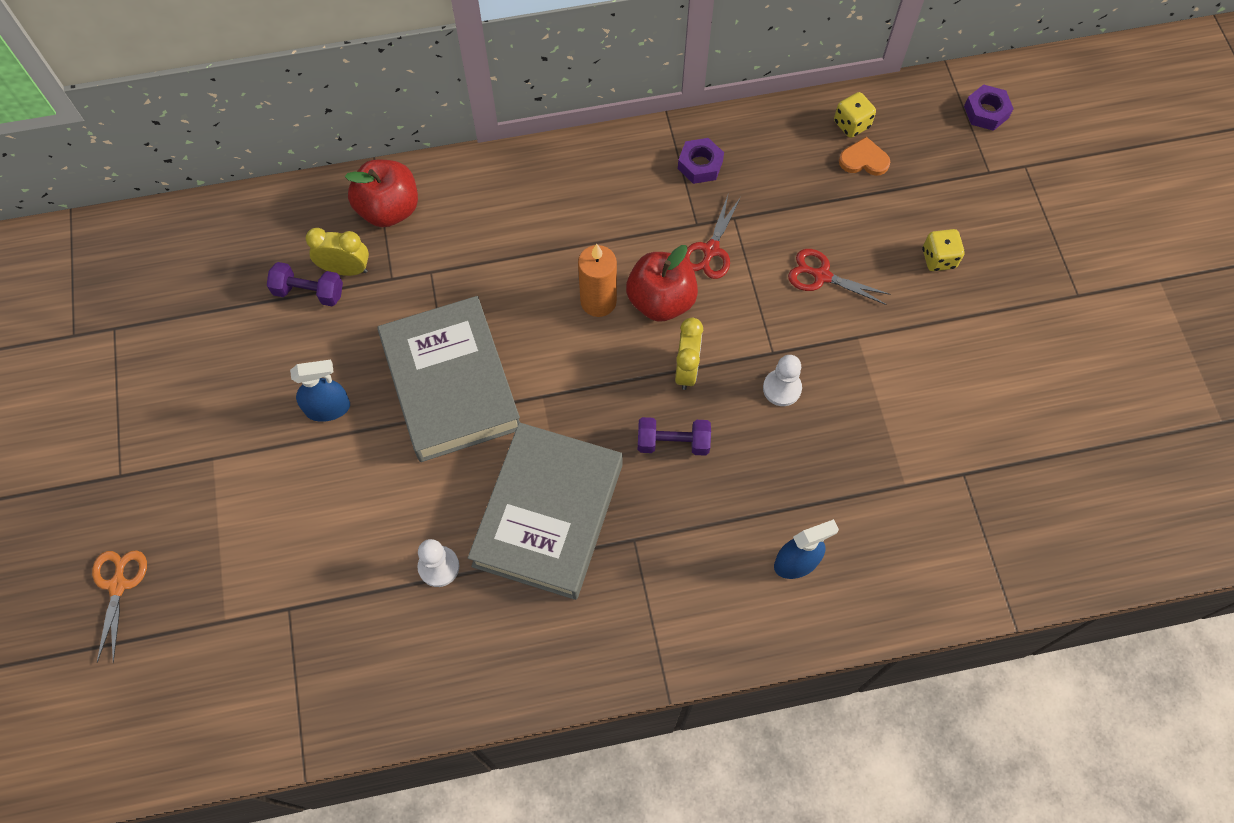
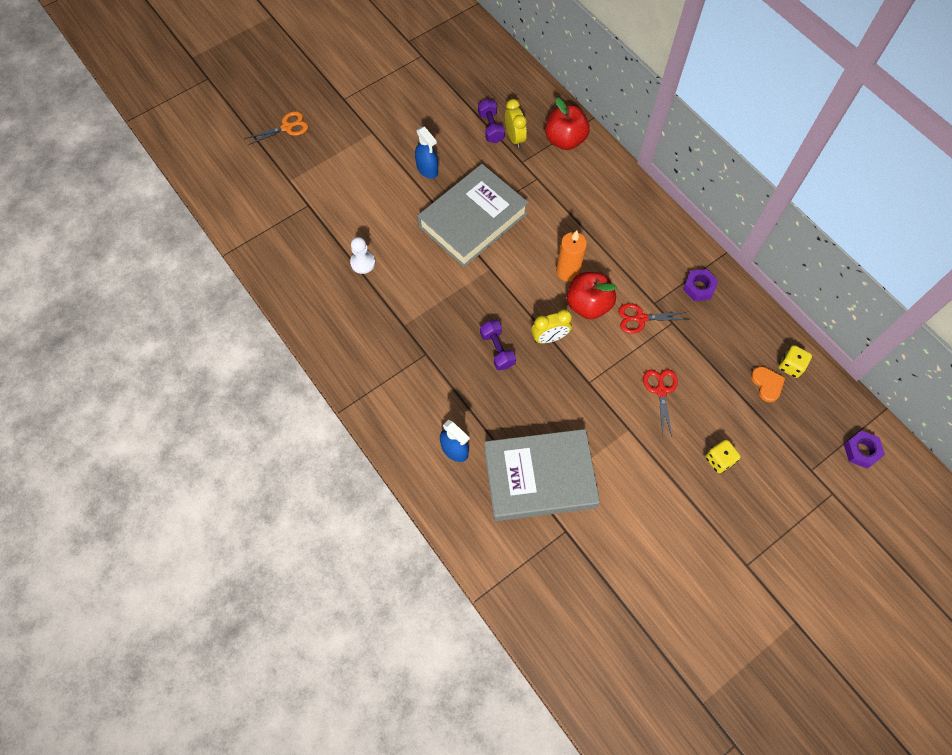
camera: 65 degrees right, 0 degrees up
grey book [468,422,623,600] -> grey book moved to [484,429,600,521]
white pawn [763,355,802,406] -> none

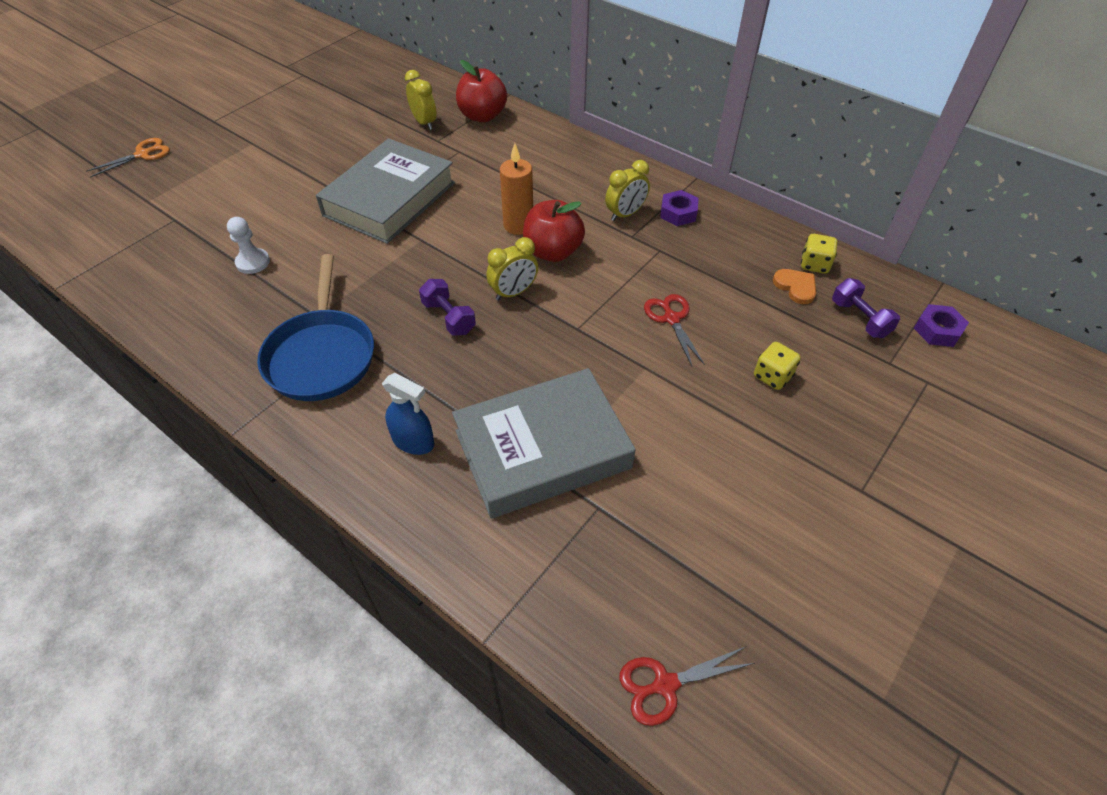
camera: 15 degrees left, 15 degrees down
blue spray bottle [415,126,438,179] -> none
purple dumbbell [478,99,505,143] -> purple dumbbell moved to [832,278,900,338]
red scissors [618,303,690,334] -> red scissors moved to [619,647,755,726]
none -> blue pan [257,254,374,401]
none -> yellow clock [605,160,650,221]

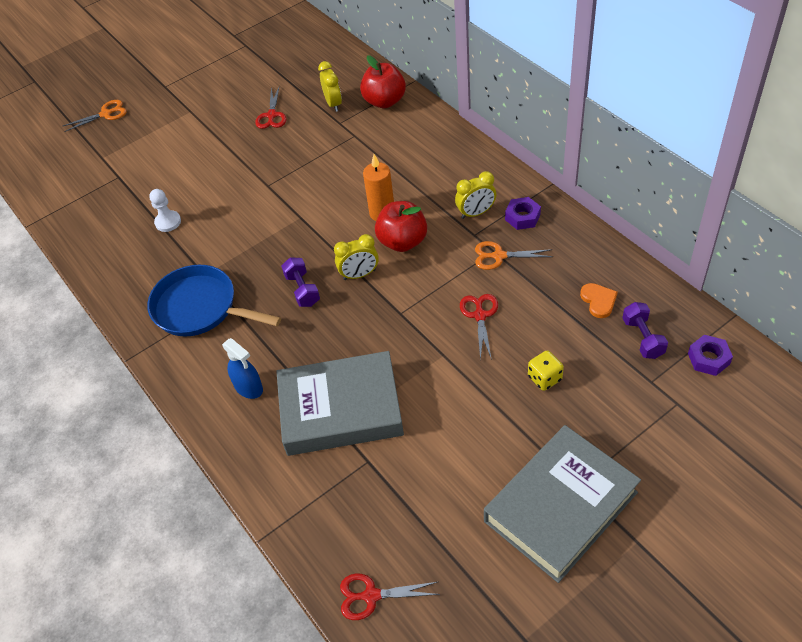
camera: 20 degrees right, 0 degrees up
blue pan [257,254,374,401] -> blue pan turned 105 degrees clockwise [147,265,281,337]
grey book [316,138,455,244] -> grey book moved to [484,425,641,583]
yellow dice [801,234,837,274] -> none
none -> red scissors [255,85,287,129]
none -> orange scissors [475,241,553,270]

